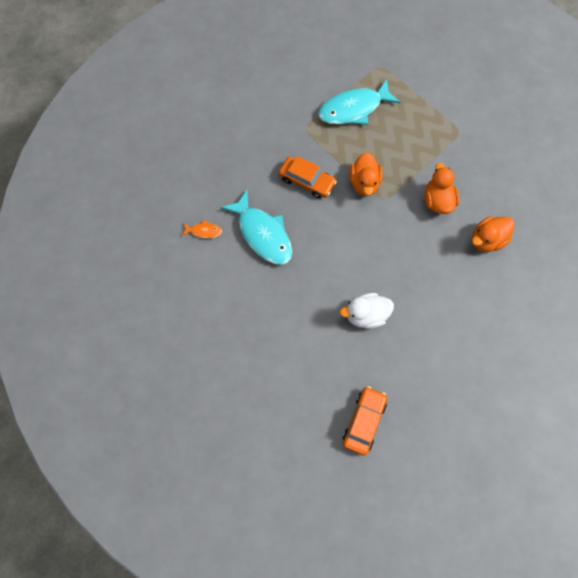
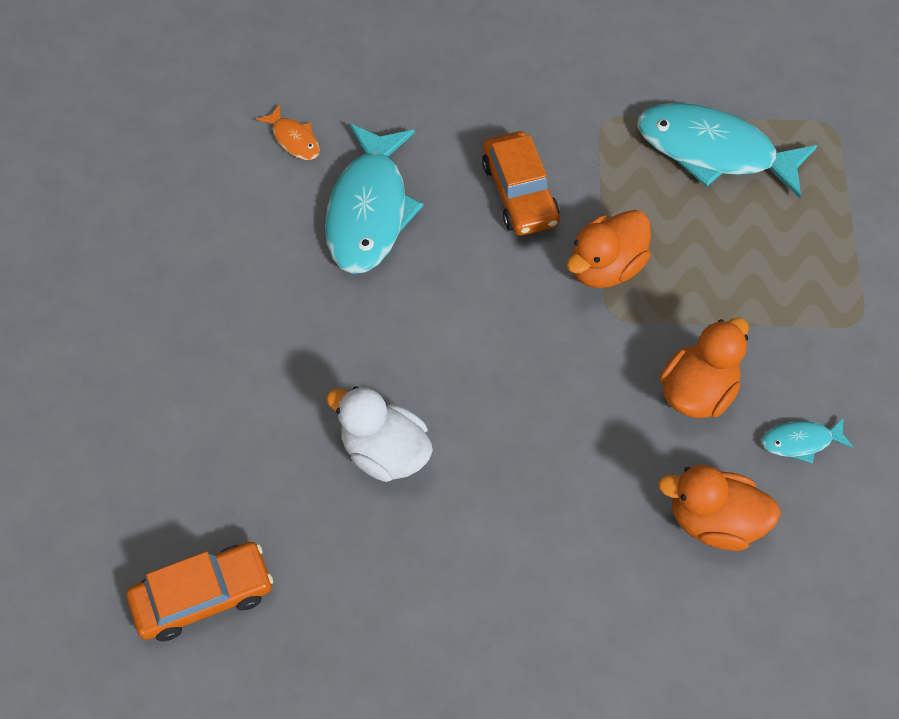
camera: 45 degrees right, 10 degrees down
none -> turquoise fish [762,417,853,463]

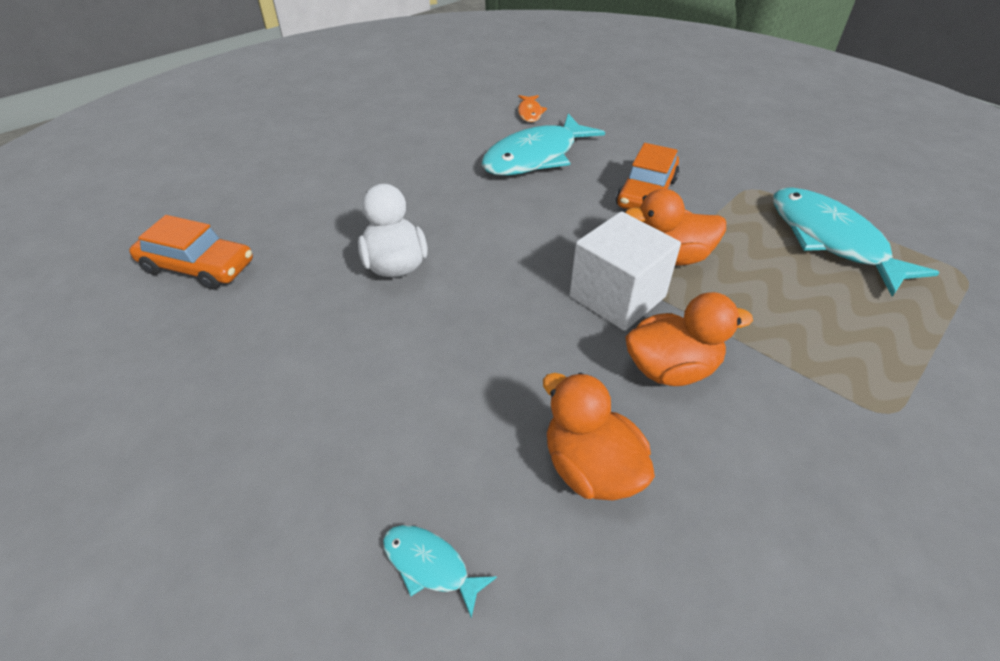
camera: 40 degrees right, 15 degrees down
turquoise fish [762,417,853,463] -> turquoise fish moved to [383,525,497,618]
none -> white cube [570,211,681,331]

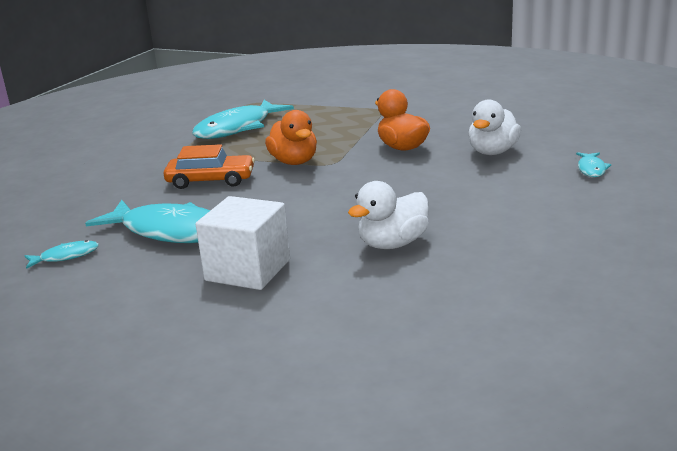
camera: 110 degrees left, 20 degrees down
orange car [129,215,253,290] -> none
orange fish [518,95,547,122] -> turquoise fish [25,240,99,269]
orange duck [543,373,655,500] -> white duck [468,100,521,155]
white cube [570,211,681,331] -> white cube moved to [196,196,290,290]

